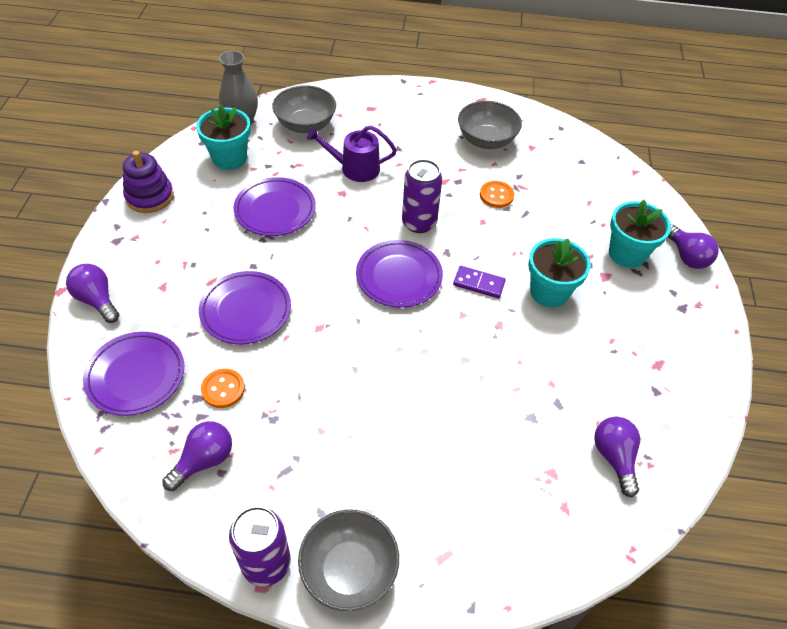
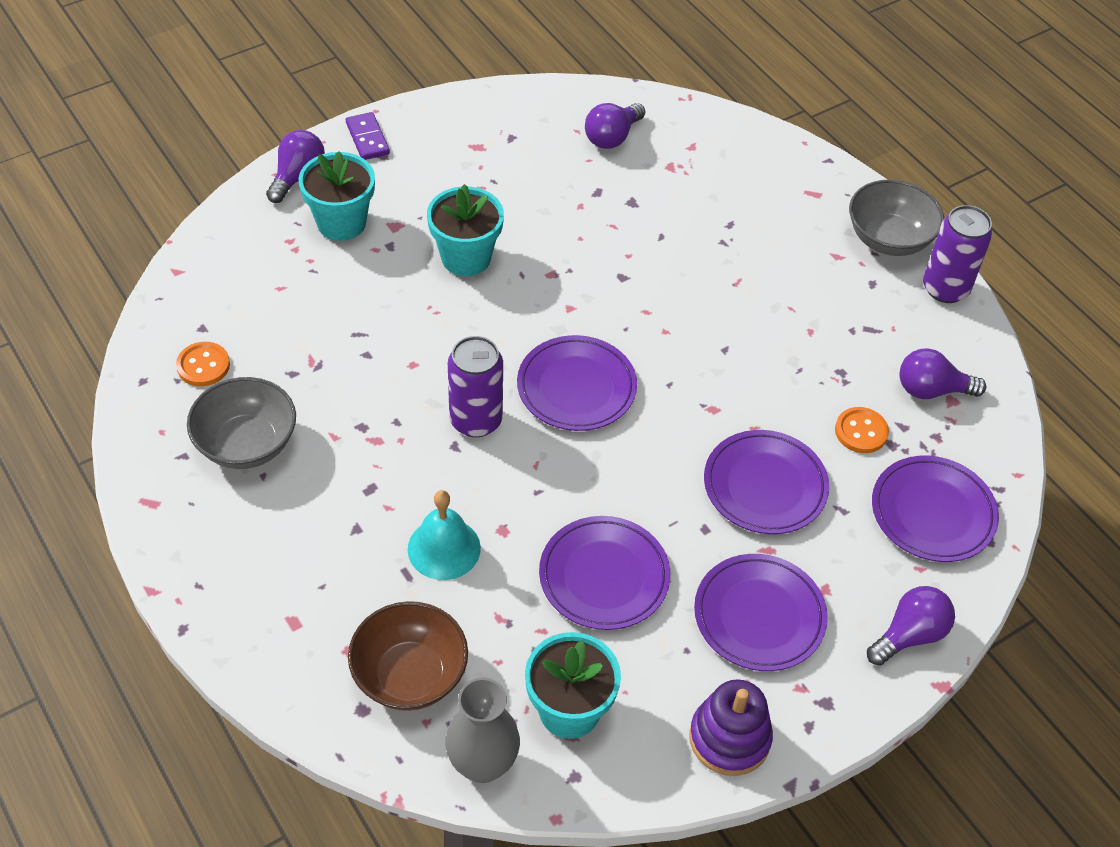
camera: 130 degrees left, 0 degrees up
purple light bulb [66,264,119,323] -> purple light bulb turned 135 degrees counterclockwise [867,586,955,666]
grey bowl [272,85,336,133] -> brown bowl [348,601,468,711]
purple watering can [307,125,397,182] -> turquoise bell [407,490,481,580]
purple domino [453,266,506,298] -> purple domino moved to [346,112,390,160]
orange button [480,181,514,208] -> orange button moved to [176,342,230,386]
none -> purple plate [694,554,828,671]

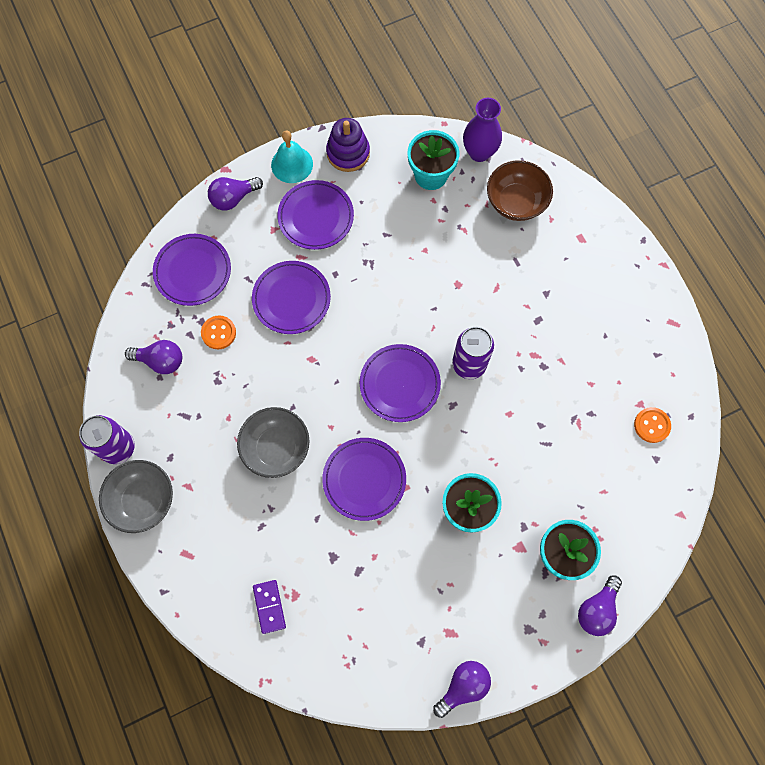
camera: 170 degrees left, 20 degrees up
grey bowl [187,377,296,469] -> grey bowl moved to [237,407,309,478]
purple domino [346,112,390,160] -> purple domino moved to [253,580,286,634]
turquoise bell [407,490,481,580] -> turquoise bell moved to [271,130,313,183]
grey vase [445,678,520,783] -> purple vase [463,98,502,162]
purple plate [539,516,670,630] -> purple plate moved to [322,438,406,521]
purple light bulb [585,103,646,149] -> purple light bulb moved to [433,661,491,718]

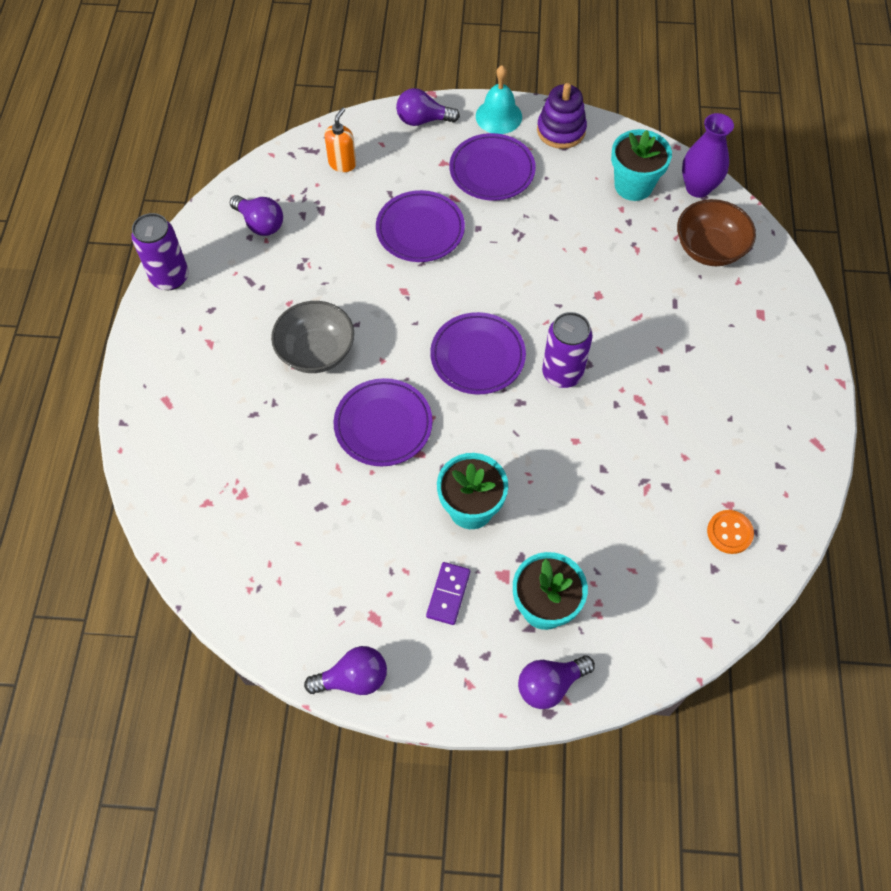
camera: 30 degrees right, 10 degrees down
grey bowl [99,460,173,533] -> none
purple plate [153,234,231,306] -> orange soap dispenser [324,107,356,172]
orange button [201,316,236,349] -> none
purple domino [253,580,286,634] -> purple domino moved to [426,562,470,625]

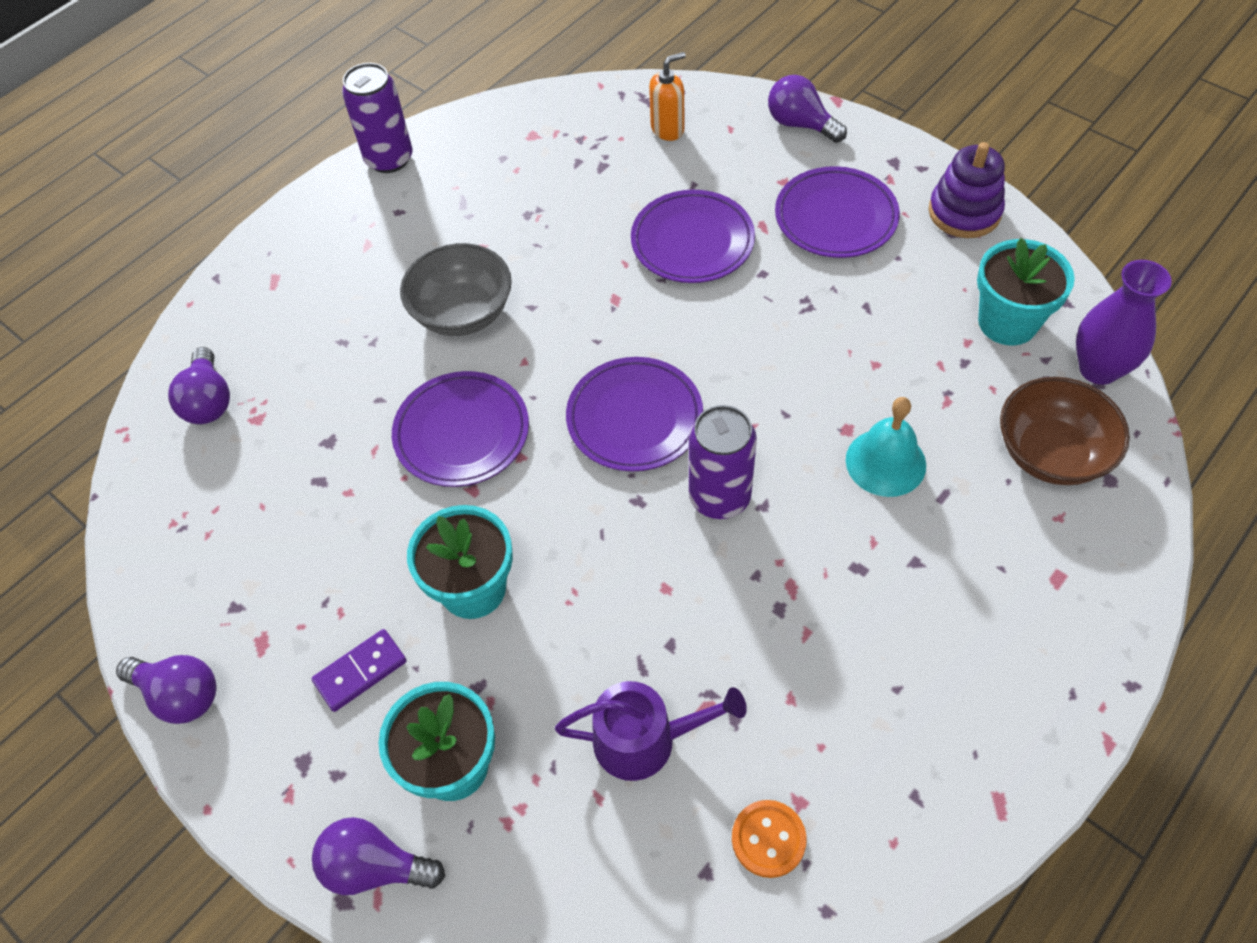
camera: 40 degrees right, 5 degrees down
purple light bulb [230,195,283,236] -> purple light bulb moved to [168,347,230,424]
turquoise bell [476,65,522,134] -> turquoise bell moved to [846,397,926,497]
none -> purple watering can [555,681,747,781]

